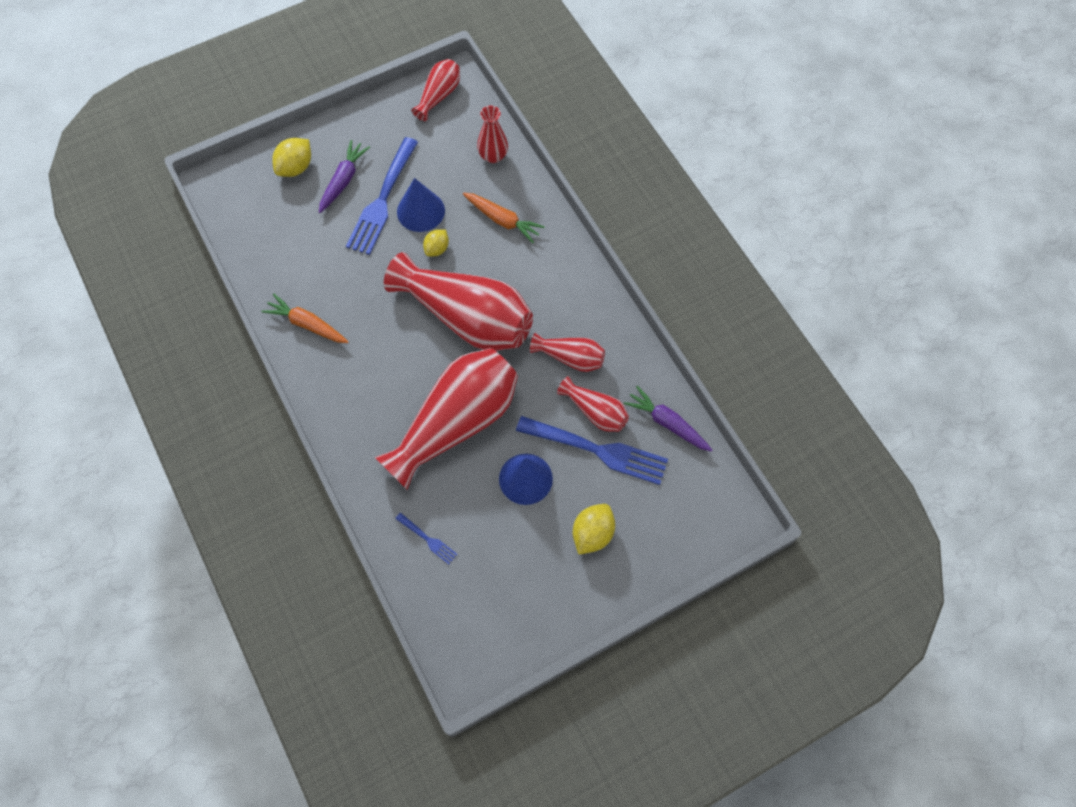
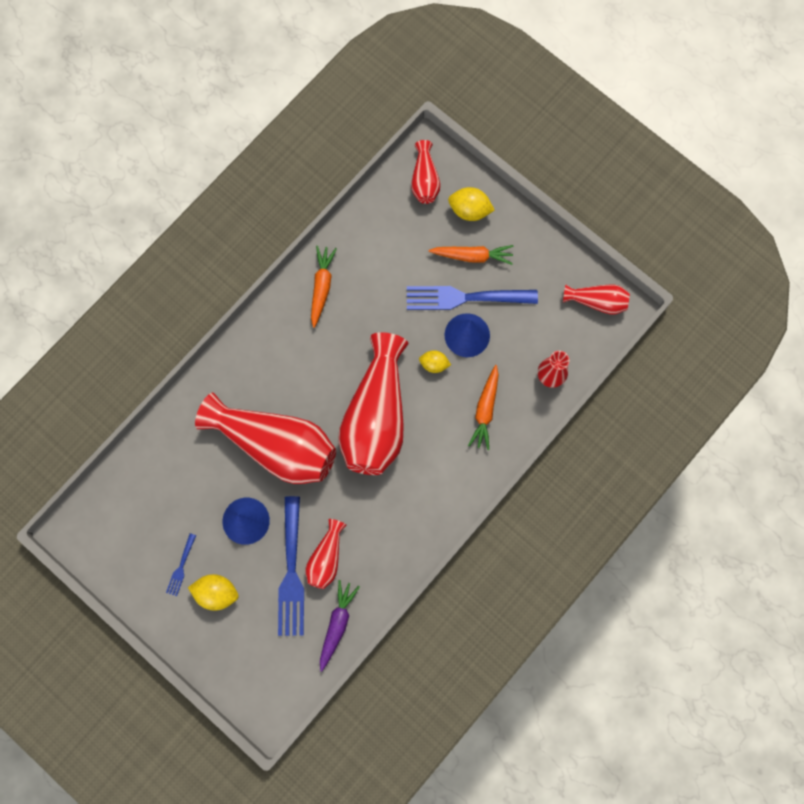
camera: 70 degrees right, 10 degrees up
purple carrot [319,140,370,213] -> orange carrot [429,245,513,265]
blue fork [395,513,457,564] -> blue fork moved to [166,533,196,596]
red vase [530,333,605,372] -> red vase moved to [411,140,440,204]

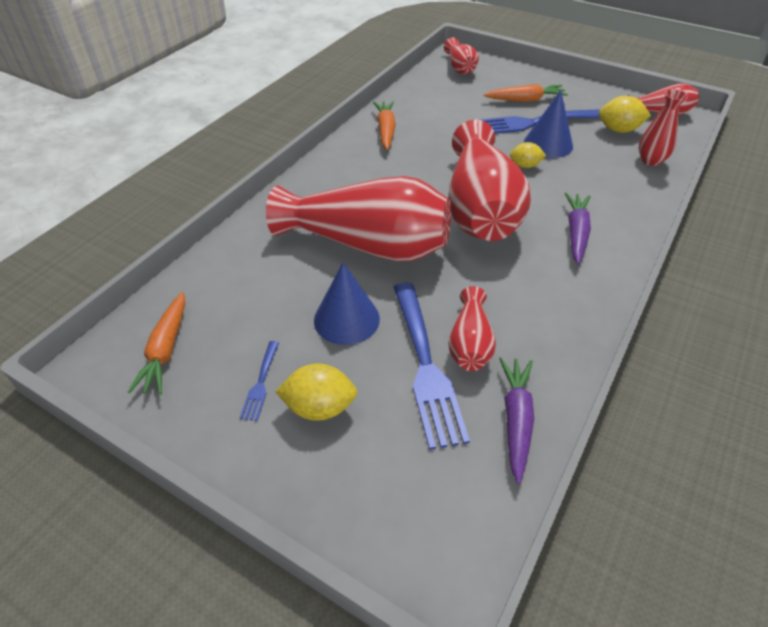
camera: 10 degrees left, 30 degrees down
yellow lemon [448,187,495,221] -> yellow lemon moved to [599,96,651,133]
orange carrot [468,365,499,450] -> orange carrot moved to [128,292,185,394]
none -> purple carrot [565,193,591,264]

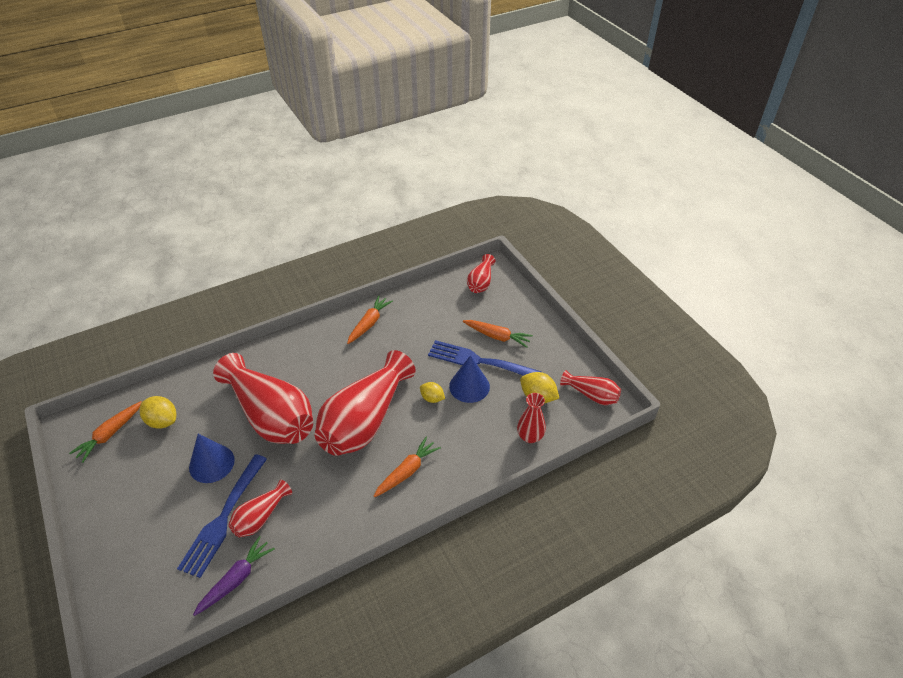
camera: 30 degrees right, 0 degrees up
blue fork [240,341,279,421] -> none
yellow lemon [275,364,358,421] -> yellow lemon moved to [139,396,176,429]
purple carrot [565,193,591,264] -> orange carrot [373,437,441,497]

